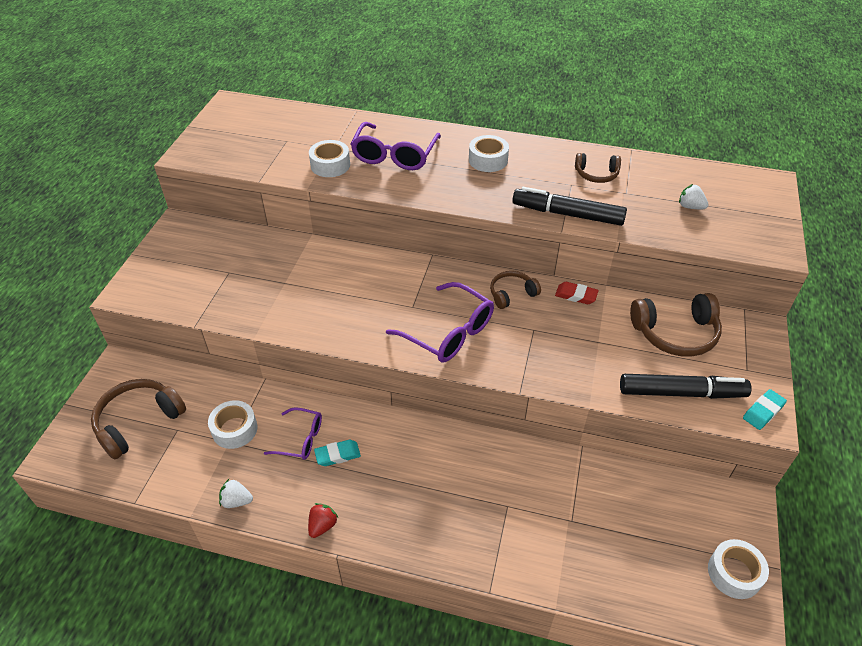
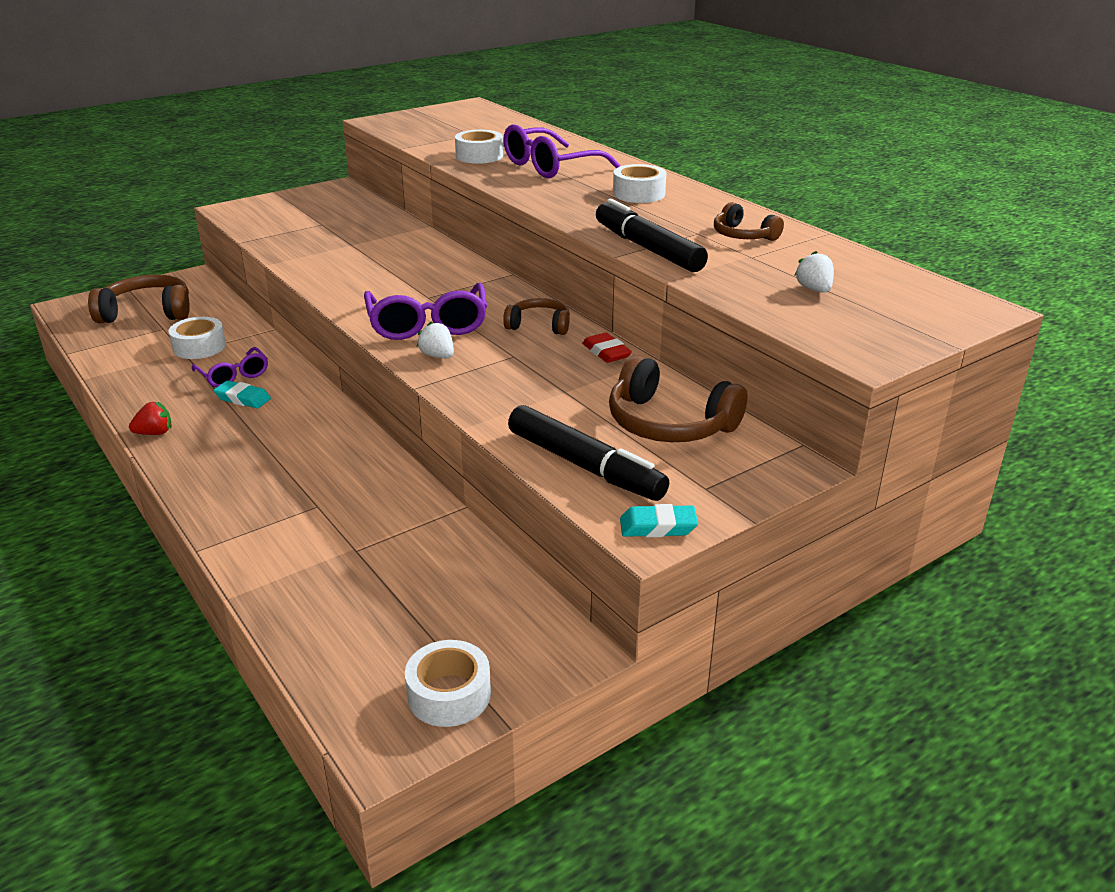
camera: 40 degrees right, 15 degrees down
white strawberry [219,479,253,508] -> white strawberry moved to [417,321,454,358]

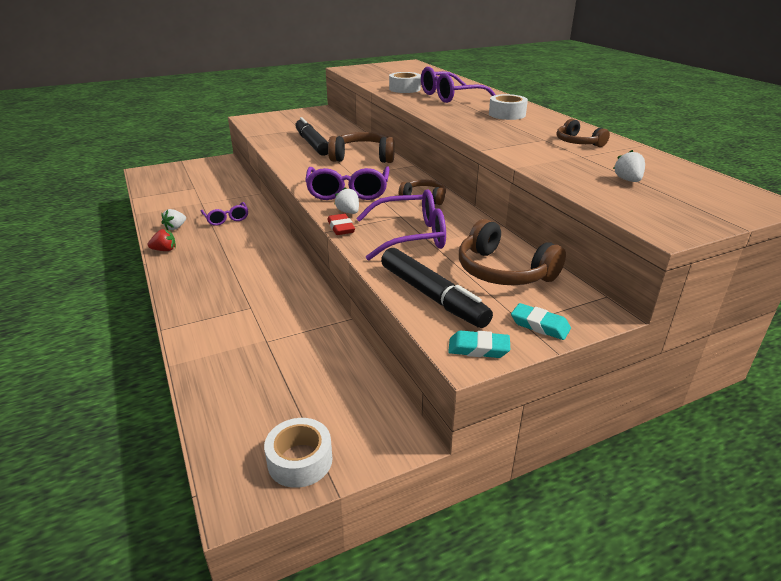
camera: 10 degrees right, 0 degrees up
brown headphones [88,275,190,323] -> brown headphones moved to [328,132,395,163]
white tape [168,317,226,359] -> none
turquoise eraser [214,380,271,408] -> turquoise eraser moved to [511,303,571,340]
red eraser [582,333,632,363] -> red eraser moved to [327,214,355,235]
black marker [596,199,708,272] -> black marker moved to [295,117,328,156]
none -> white strawberry [161,209,186,230]
none -> purple glasses [356,189,446,260]

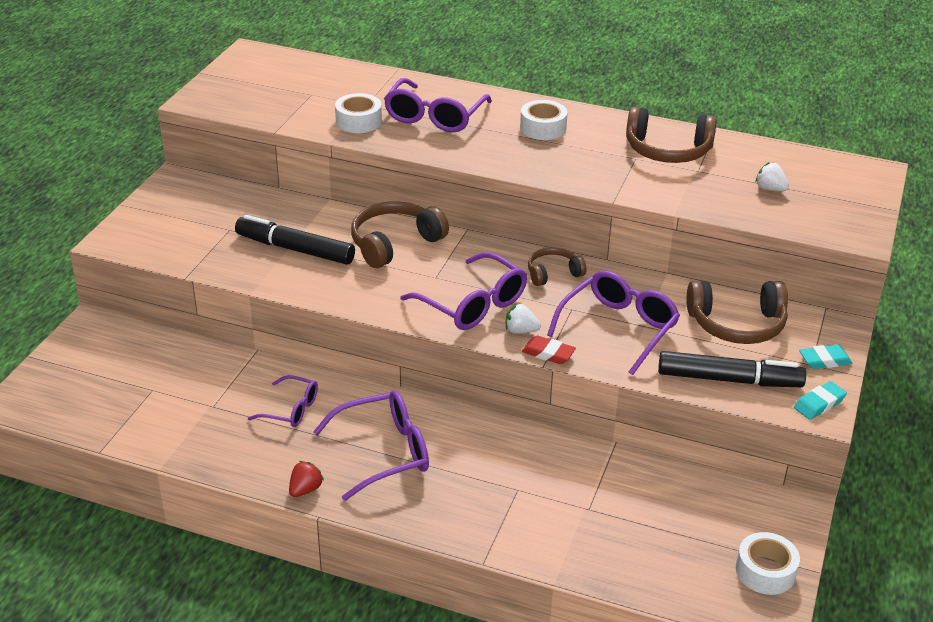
camera: 45 degrees left, 5 degrees up
white strawberry [161,209,186,230] -> none
brown headphones [557,119,610,147] -> brown headphones [626,107,717,163], size x1.69
none -> purple glasses [313,391,429,501]

